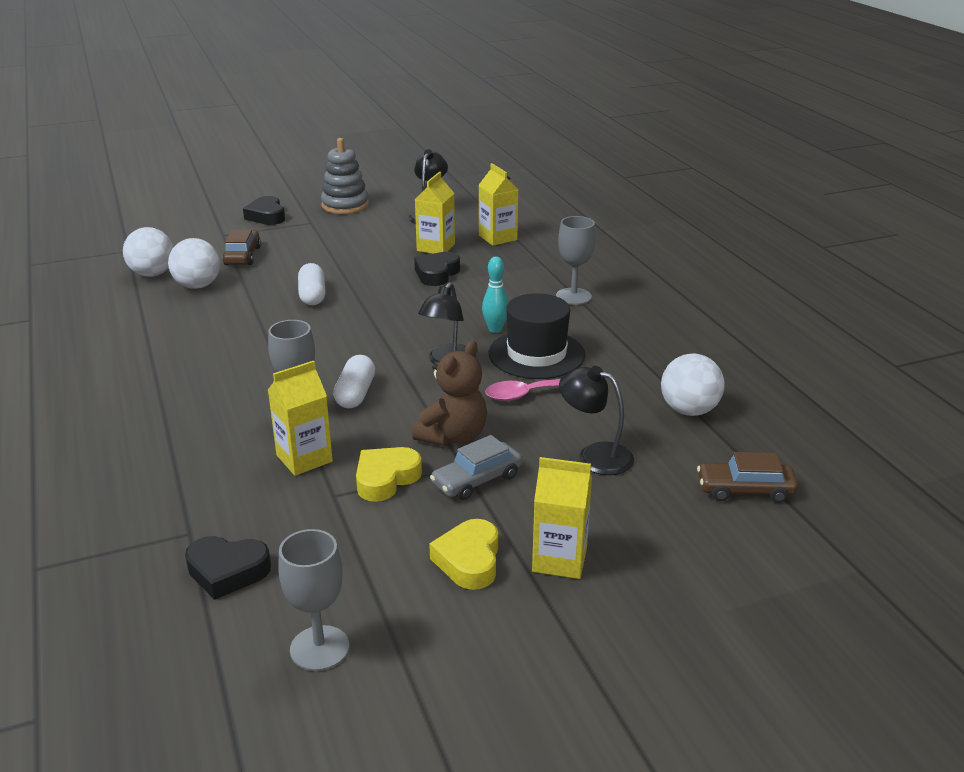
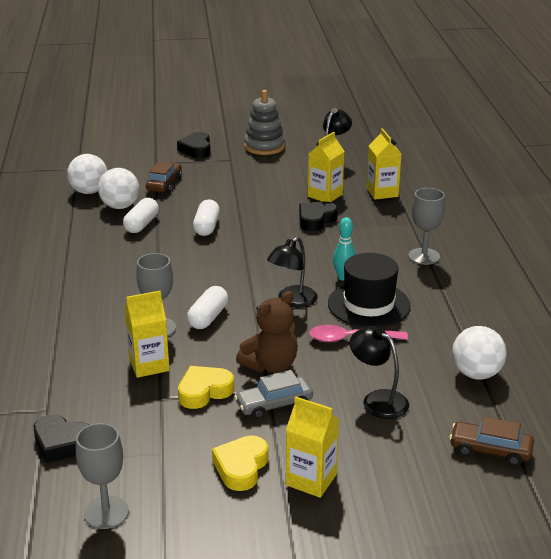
camera: 15 degrees right, 0 degrees up
none -> white capsule [123,198,159,233]

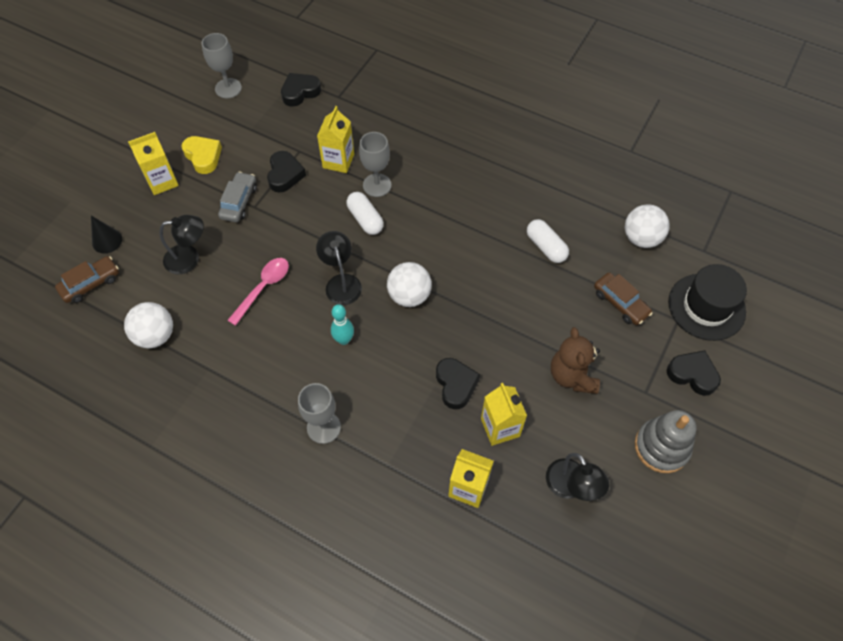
camera: 125 degrees right, 30 degrees up
white ball [98,168,139,209] -> white ball moved to [387,262,432,307]
yellow heart [178,366,234,409] -> black heart [267,151,306,193]
white capsule [193,199,220,236] -> none
brown teddy bear [236,291,298,373] -> brown teddy bear moved to [551,327,600,394]
black hat [328,253,411,327] -> black hat moved to [668,264,747,341]
none -> black cone [91,216,122,254]

